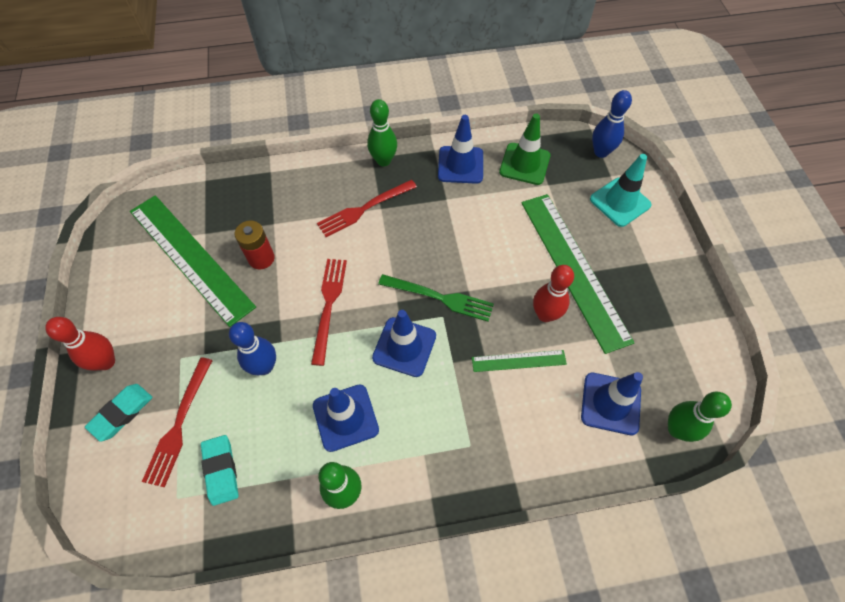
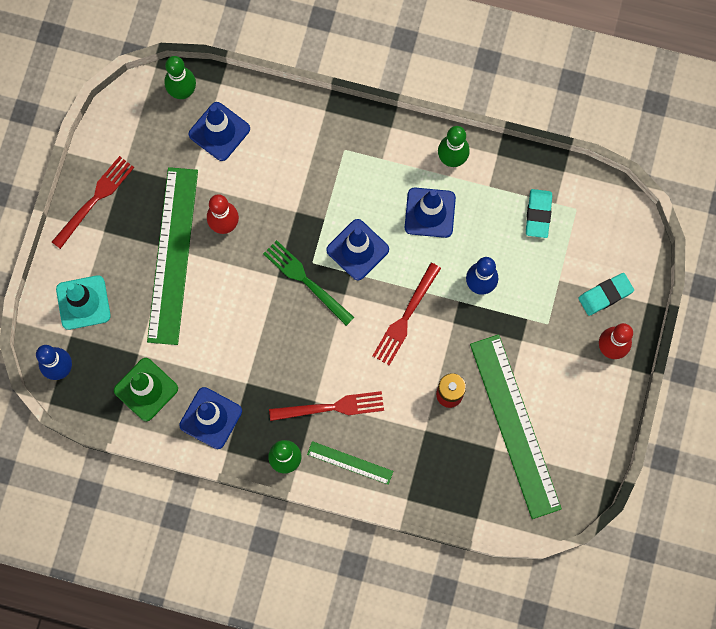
camera: 155 degrees left, 15 degrees up
red fork [142,357,213,488] -> red fork moved to [52,156,134,249]
green ruler [472,350,567,372] -> green ruler moved to [307,441,393,485]

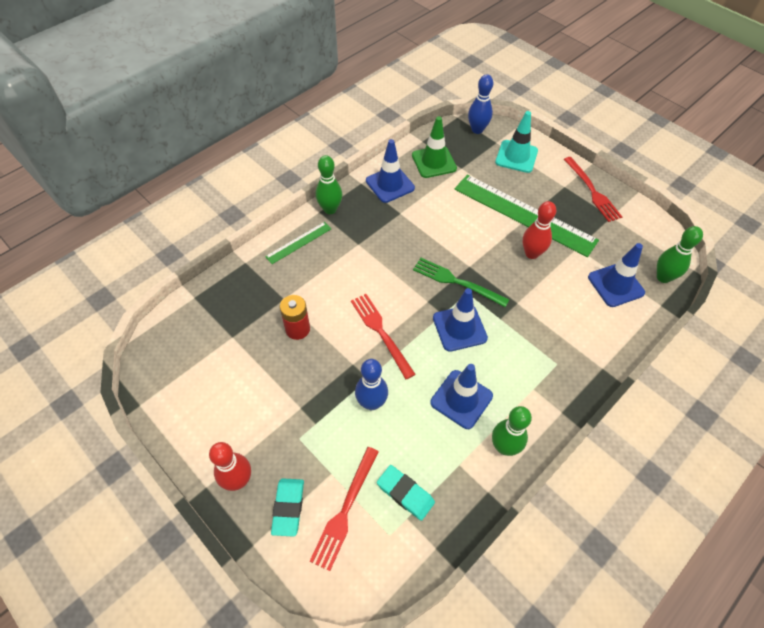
camera: 120 degrees right, 20 degrees down
green fork [263,240,354,326] -> green fork turned 135 degrees counterclockwise [413,258,510,307]
red fork [269,391,384,421] -> red fork moved to [310,447,379,571]
green ruler [470,334,562,519] -> none

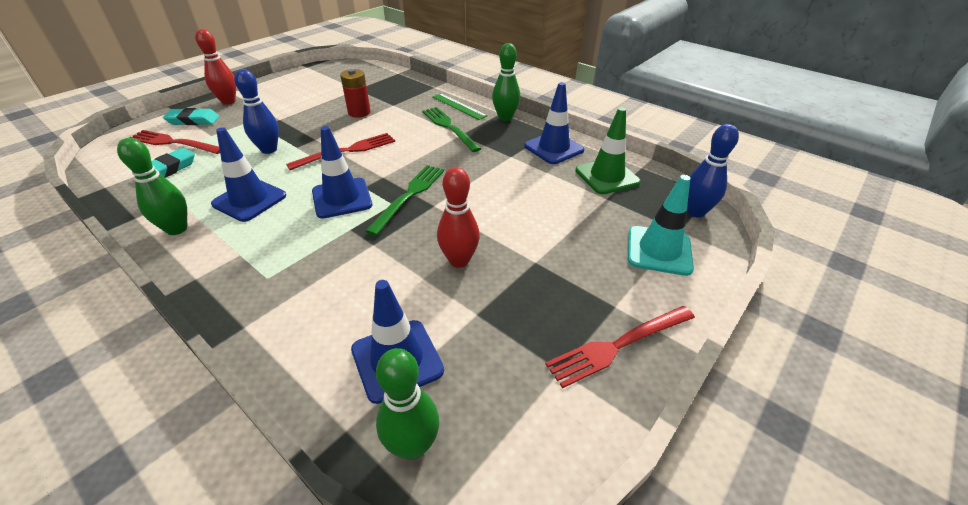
camera: 85 degrees right, 15 degrees down
green ruler [454,175,599,257] -> none
none -> green fork [422,107,482,152]

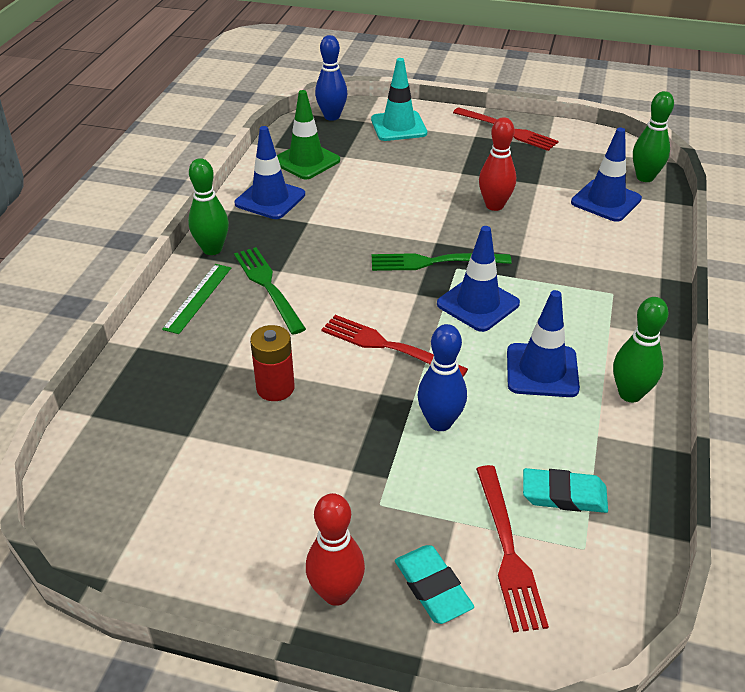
camera: 115 degrees left, 0 degrees up
green fork [422,107,482,152] -> green fork turned 120 degrees clockwise [234,247,306,334]

